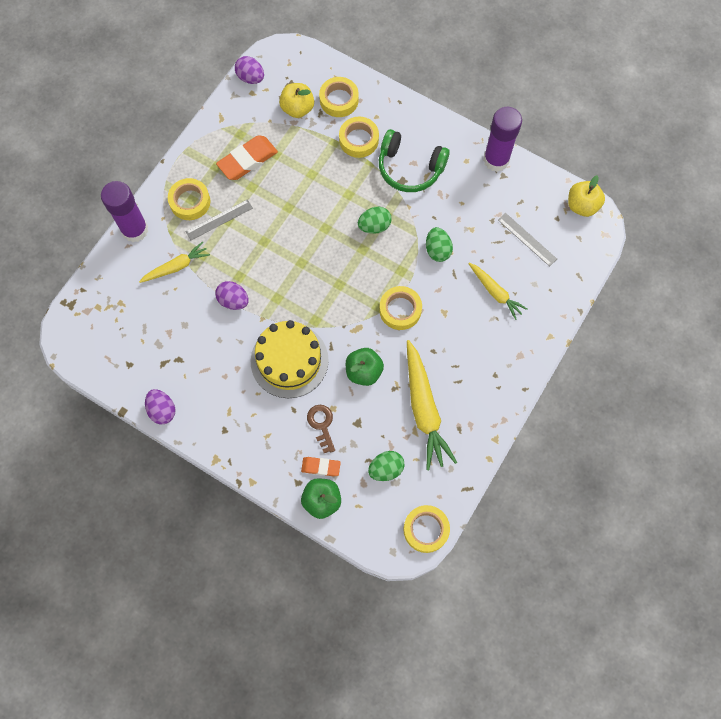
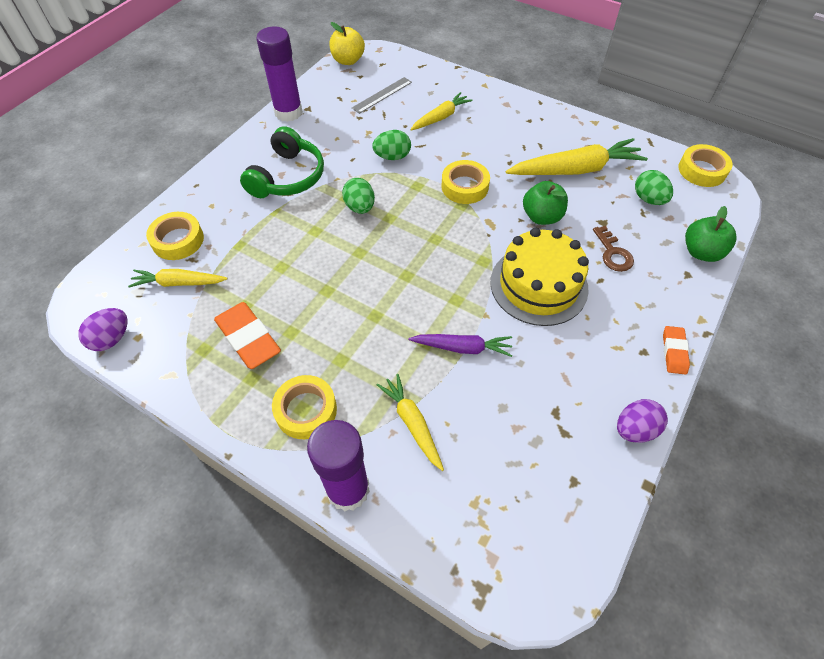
camera: 90 degrees left, 15 degrees down
grey ruler [185,199,253,240] -> none
purple egg [215,281,249,310] -> purple carrot [409,334,512,357]
yellow apple [279,83,314,118] -> yellow carrot [128,269,228,288]
orange eraser [301,457,341,476] -> orange eraser moved to [663,326,690,375]
brown key [307,405,335,453] -> brown key turned 90 degrees counterclockwise [593,226,634,272]
yellow tape [339,117,379,158] -> none

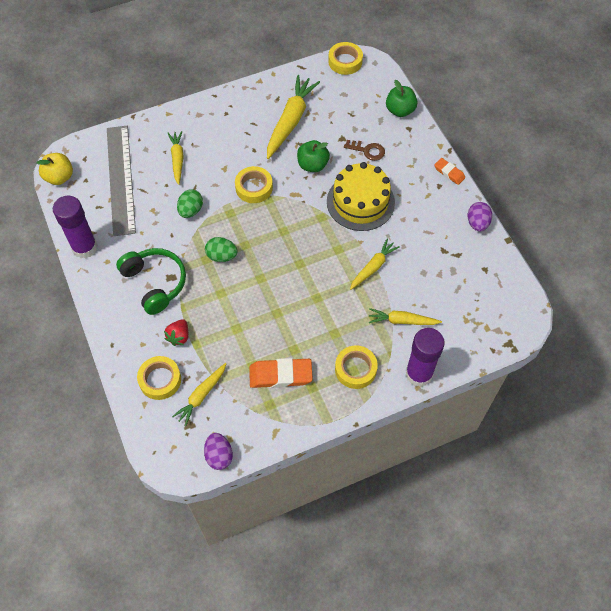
camera: 55 degrees left, 5 degrees up
grey ruler [352,77,412,114] -> grey ruler [107,126,136,236], size x2.09
purple carrot [409,334,512,357] -> yellow carrot [350,238,400,290]
green egg [635,170,673,205] -> none
none -> red strawberry [164,319,188,346]

